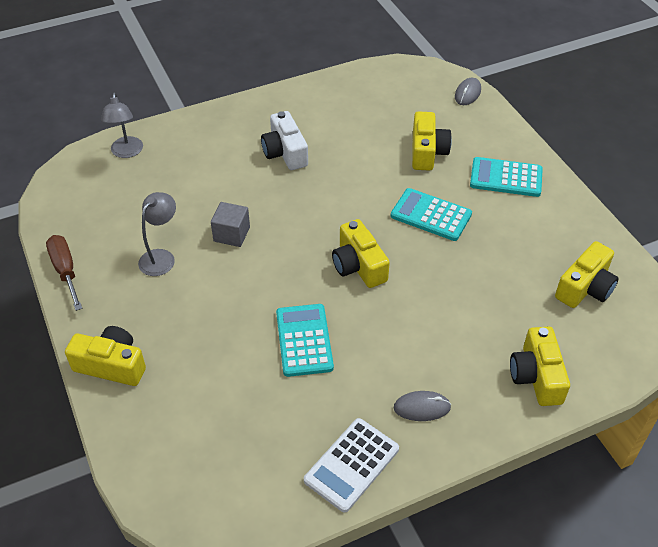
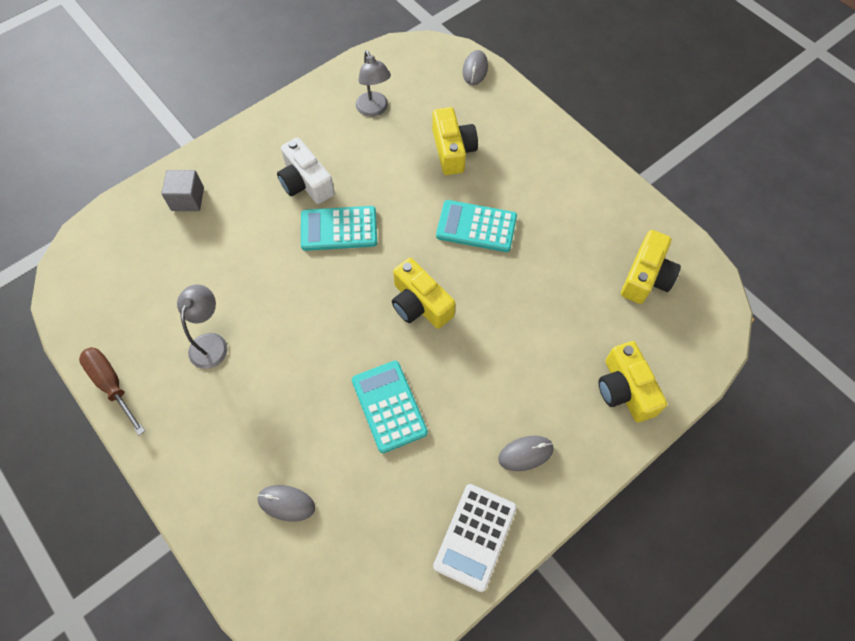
camera: 15 degrees left, 15 degrees up
yellow camera [65,326,146,386] -> none
grey lamp [101,93,143,158] -> grey lamp moved to [356,50,391,117]
grey cube [211,202,250,247] -> grey cube moved to [161,170,204,211]
turquoise calculator [470,157,543,197] -> turquoise calculator moved to [301,206,377,251]
none -> grey mouse [257,485,315,522]

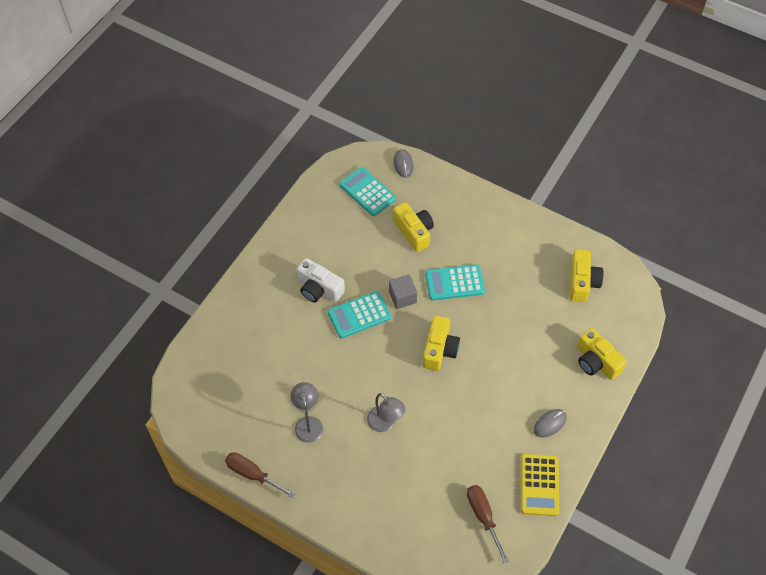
camera: 20 degrees left, 5 degrees down
grey cube [161,170,204,211] -> grey cube moved to [389,274,417,309]
grey mouse [257,485,315,522] -> none
turquoise calculator [352,361,428,453] -> turquoise calculator moved to [339,167,396,216]
grey lamp [356,50,391,117] -> grey lamp moved to [367,393,406,432]
yellow camera [392,258,455,329] -> yellow camera turned 105 degrees counterclockwise [423,316,460,371]
white calculator [433,484,517,592] -> yellow calculator [521,454,559,516]
none -> brown screwdriver [467,485,509,563]

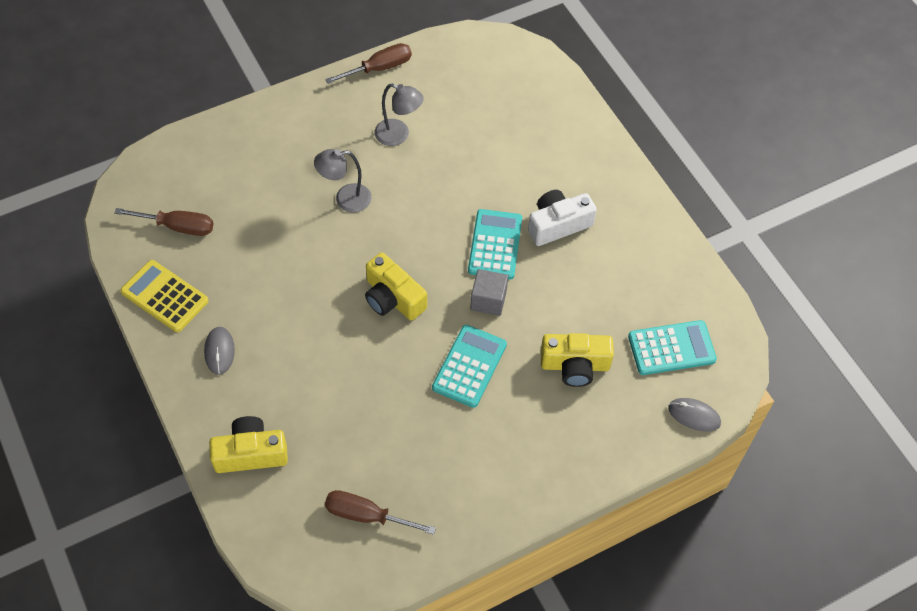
camera: 120 degrees right, 0 degrees up
yellow camera [570,249,603,302] -> brown screwdriver [325,490,436,535]

